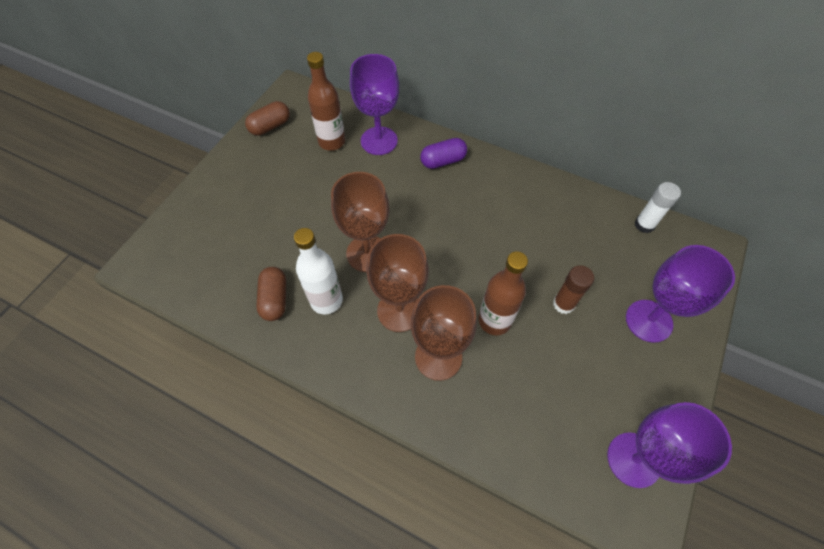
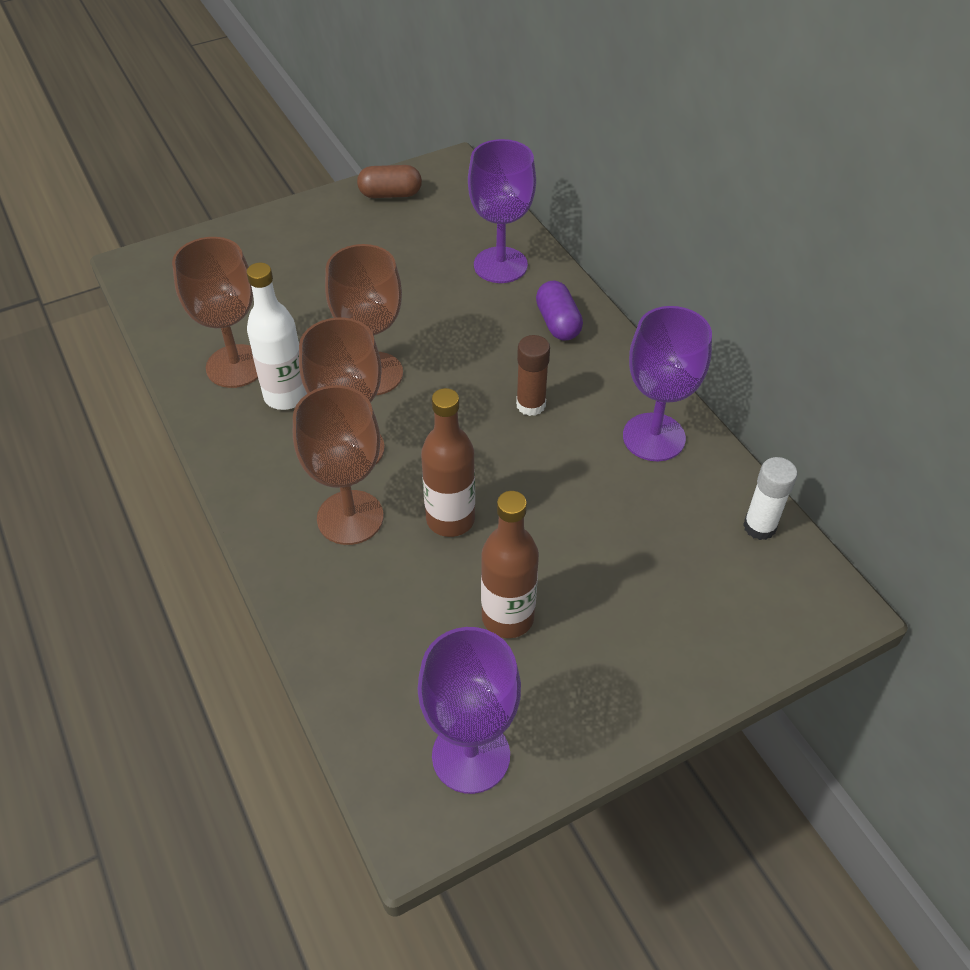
camera: 35 degrees right, 10 degrees down
brown capsule [256,267,286,321] -> brown goblet [172,237,258,388]
brown bottle [307,52,345,151] -> brown bottle moved to [481,491,539,638]
purple capsule [420,138,467,169] -> purple capsule turned 60 degrees clockwise [536,281,583,341]
brown glue stick [553,265,594,314] -> brown glue stick moved to [516,335,550,416]
purple goblet [626,245,735,343] -> purple goblet moved to [623,306,712,461]

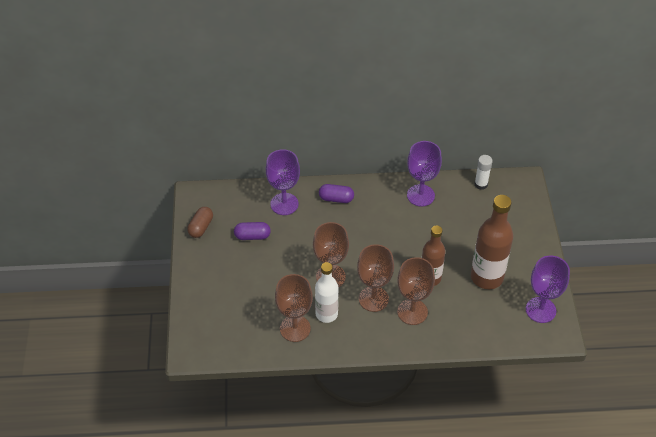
camera: 65 degrees left, 0 degrees up
brown bottle [481,491,539,638] -> brown bottle [471,195,513,289], size x1.52
brown glue stick [516,335,550,416] -> none
none -> purple capsule [234,222,271,240]

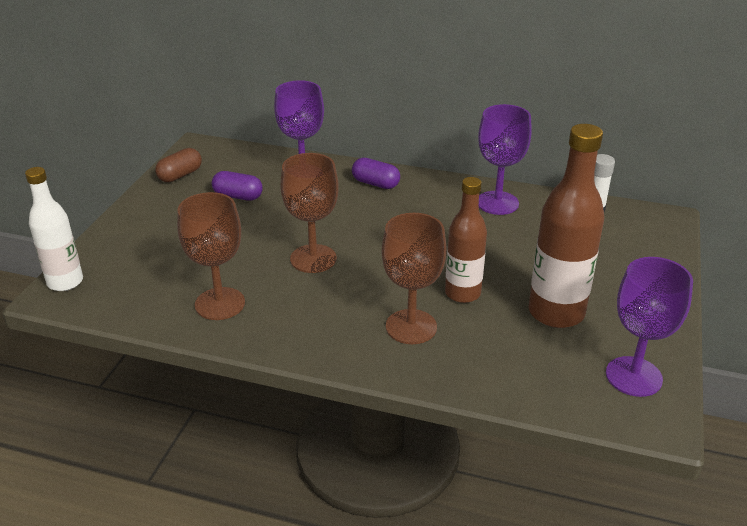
camera: 20 degrees right, 15 degrees down
white bottle [315,262,339,323] -> white bottle moved to [25,167,83,291]
brown goblet [357,244,394,312] -> none

